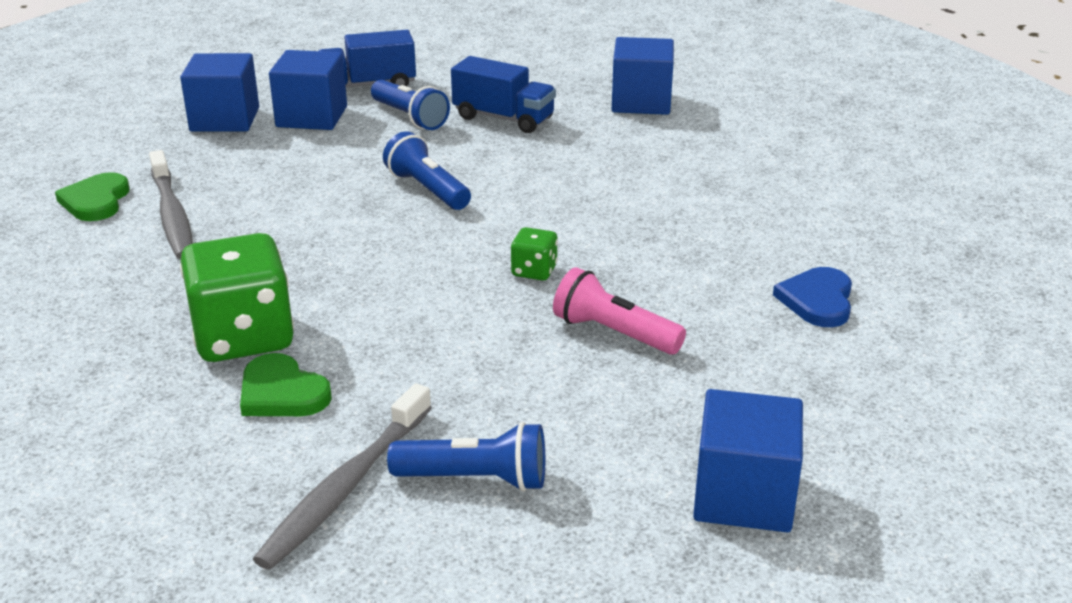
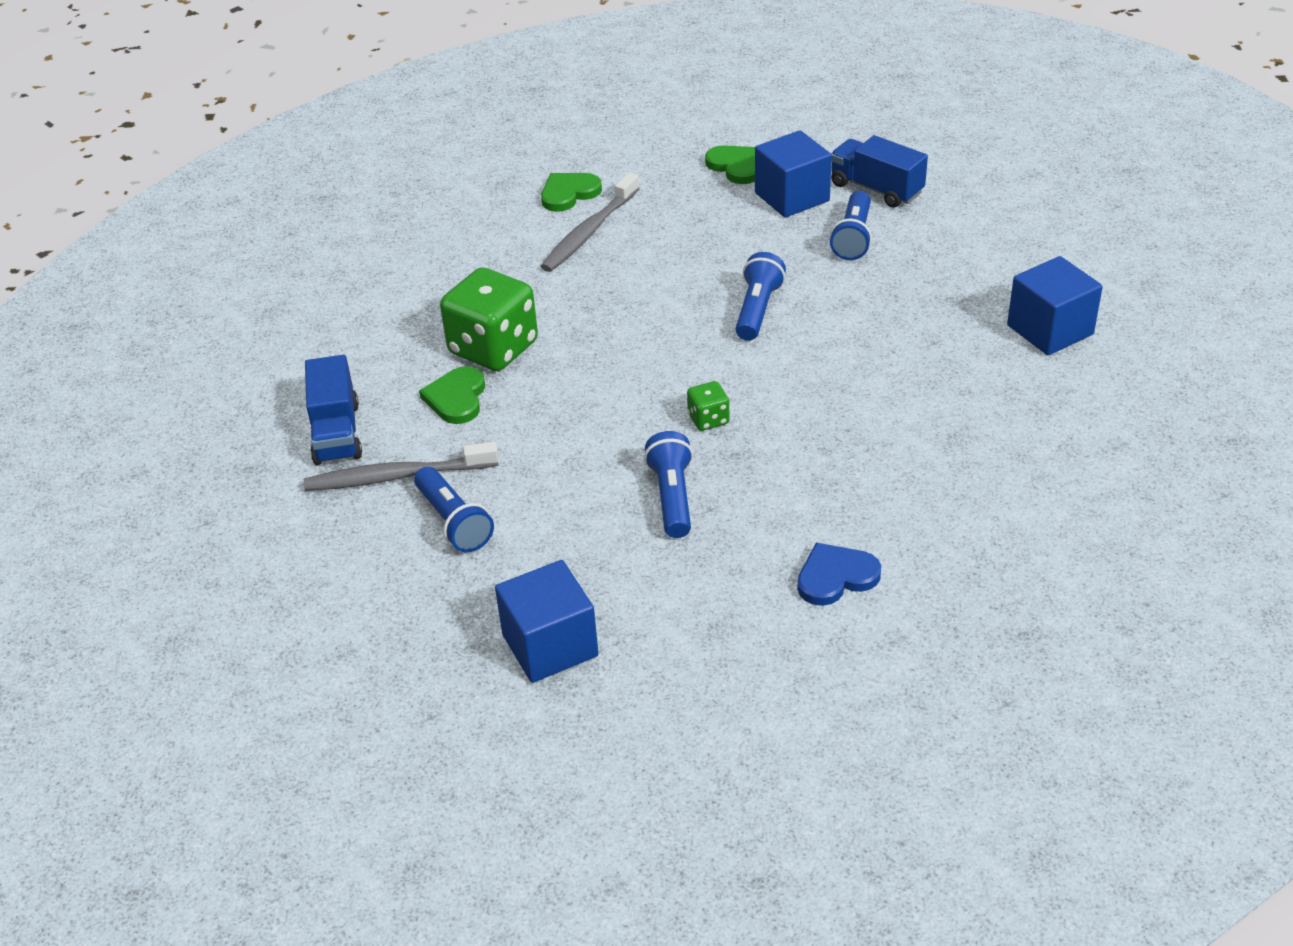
camera: 55 degrees right, 10 degrees up
blue cube [180,53,259,132] -> green heart [705,145,755,184]
blue truck [451,56,556,133] -> blue truck moved to [305,355,362,465]
pink flashlight [553,267,686,355] -> blue flashlight [644,431,693,538]

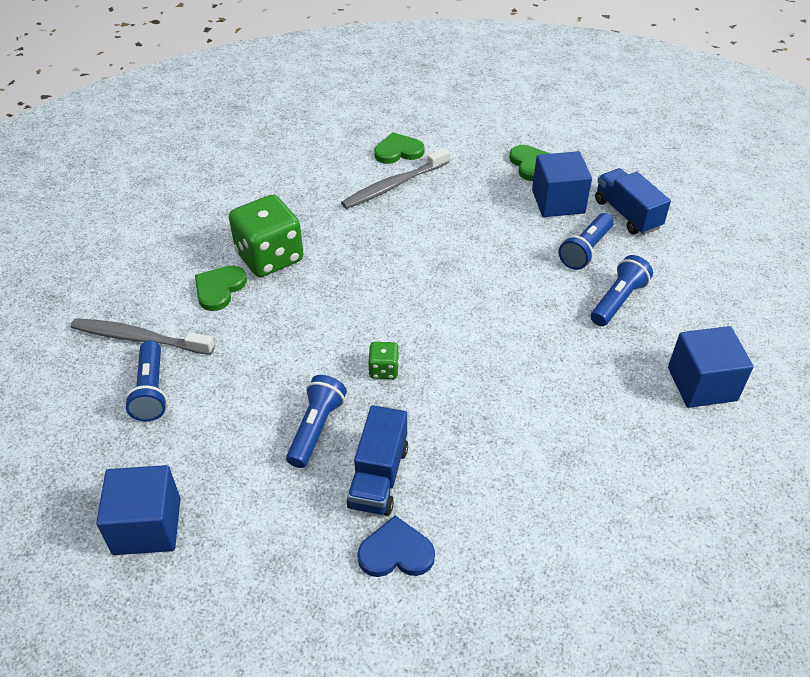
camera: 20 degrees right, 5 degrees up
blue truck [305,355,362,465] -> blue truck moved to [347,405,408,516]
blue flashlight [736,252,786,341] -> blue flashlight moved to [591,255,653,326]

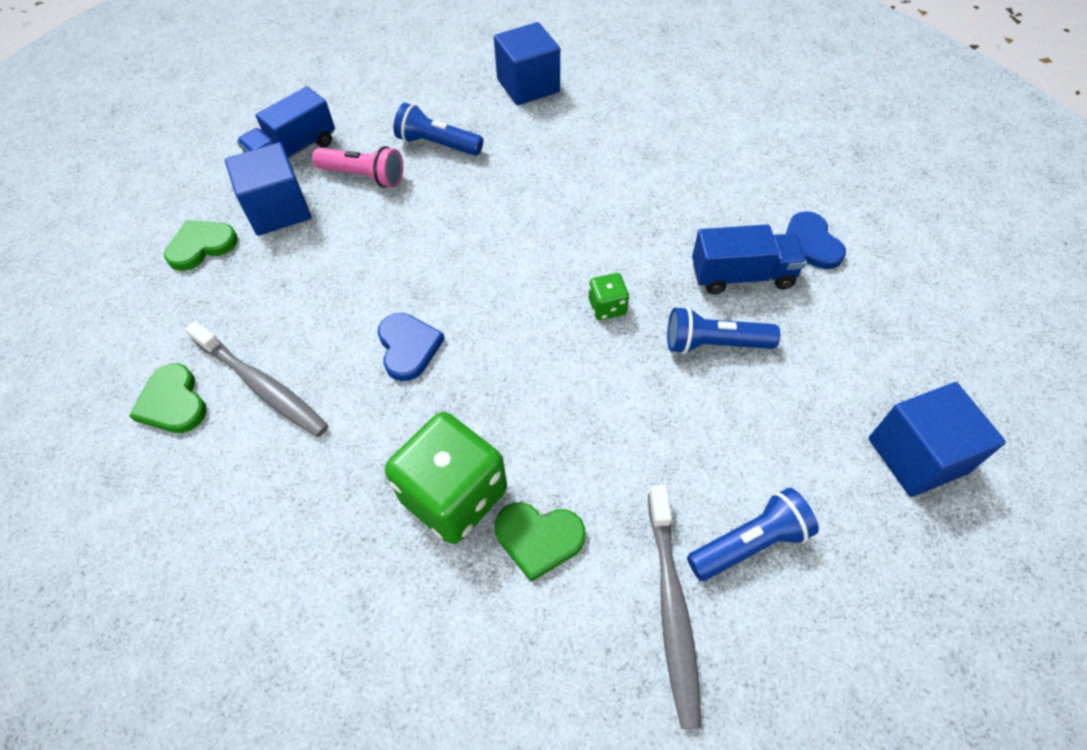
camera: 105 degrees left, 10 degrees up
blue flashlight [558,213,614,270] -> pink flashlight [312,146,403,188]
none -> blue heart [378,313,445,381]

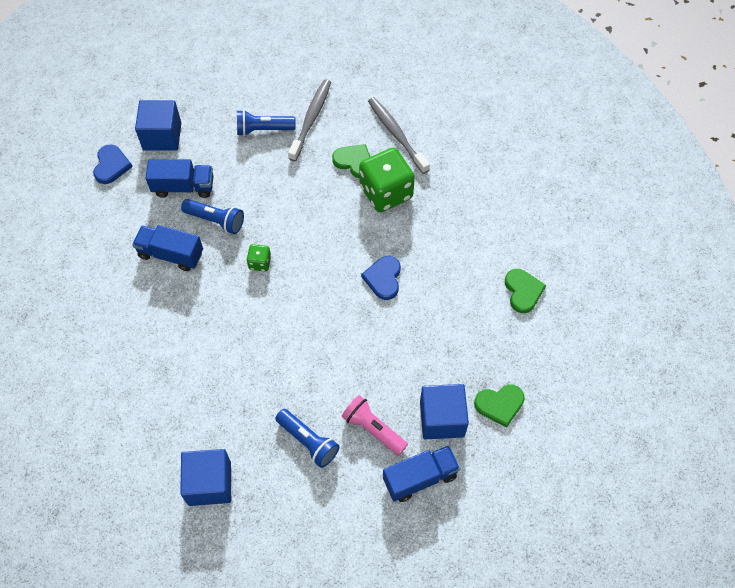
camera: 160 degrees left, 5 degrees up
grey toothbrush [185,321,329,437] -> grey toothbrush moved to [368,97,430,174]
blue heart [786,211,846,269] -> blue heart moved to [93,144,132,184]
none -> blue truck [146,159,213,198]

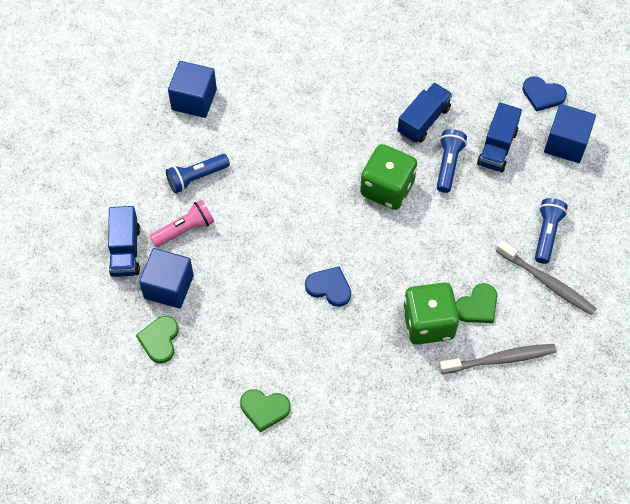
camera: 110 degrees right, 0 degrees up
blue flashlight [181,199,244,234] -> blue flashlight turned 150 degrees clockwise [437,129,467,193]
green dice [247,244,271,272] -> green dice [360,144,417,210], size x2.18

